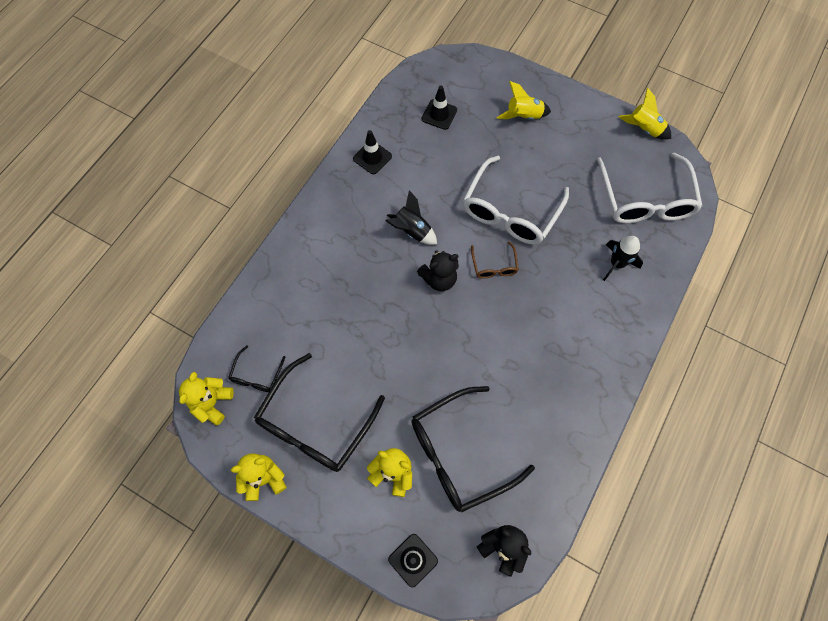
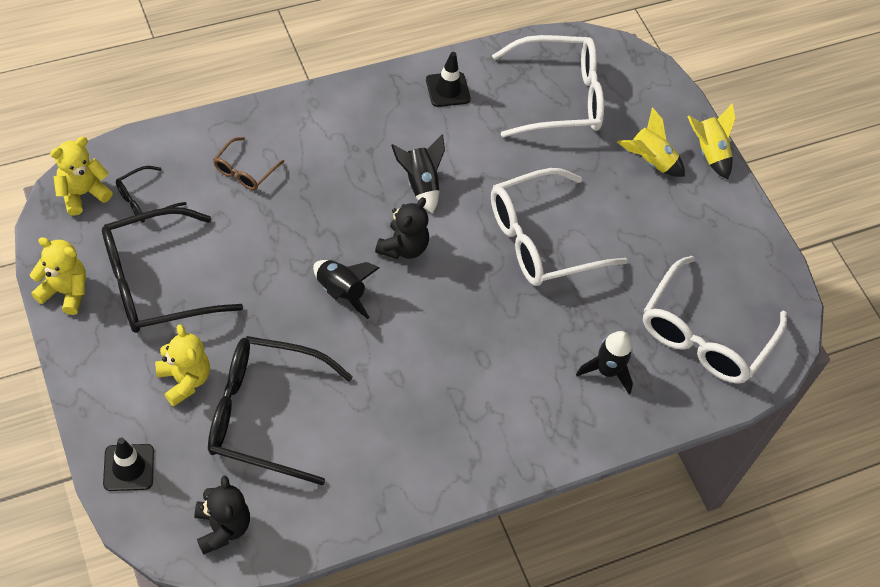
camera: 30 degrees right, 10 degrees down
black teddy bear [417,250,459,291] -> black teddy bear turned 75 degrees counterclockwise [375,197,429,259]
black traffic cone [422,85,457,130] -> white glasses [492,35,604,137]
brown glasses [471,241,519,279] -> brown glasses moved to [213,137,284,190]
yellow rocket [619,88,671,140] -> yellow rocket moved to [687,103,736,180]
none -> black rocket [313,260,380,319]

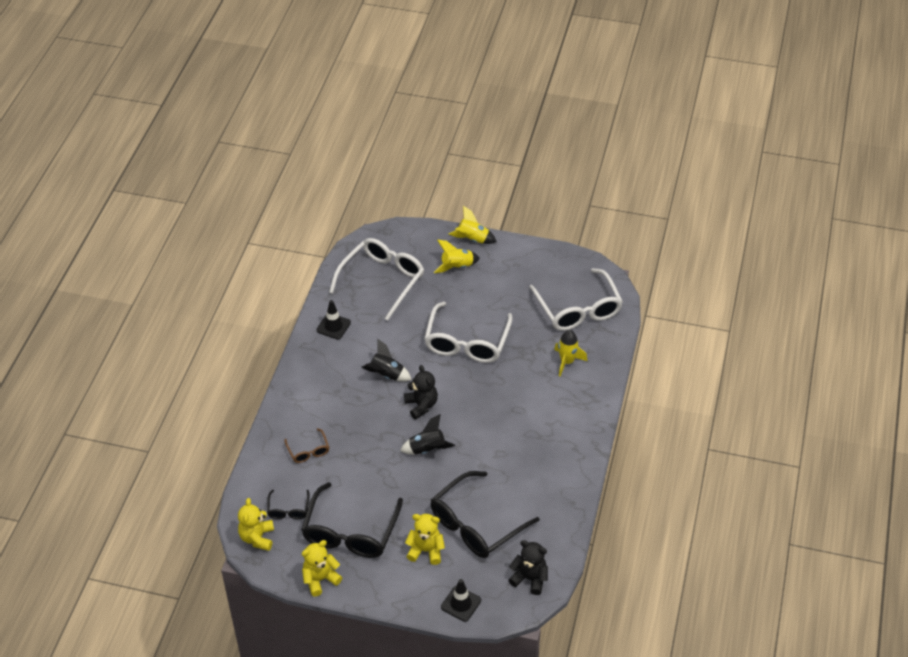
camera: 45 degrees left, 10 degrees down
black rocket [576,331,633,394] -> yellow rocket [554,330,587,376]

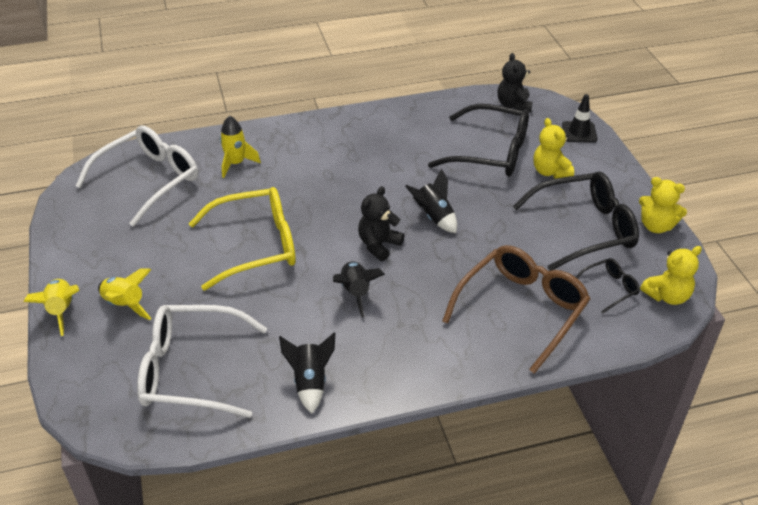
camera: 120 degrees left, 5 degrees down
brown glasses [284,428,329,463] -> brown glasses [442,245,590,374], size x2.14
black traffic cone [316,300,351,339] -> black rocket [279,333,335,414]
white glasses [424,301,513,363] -> yellow glasses [189,187,296,290]

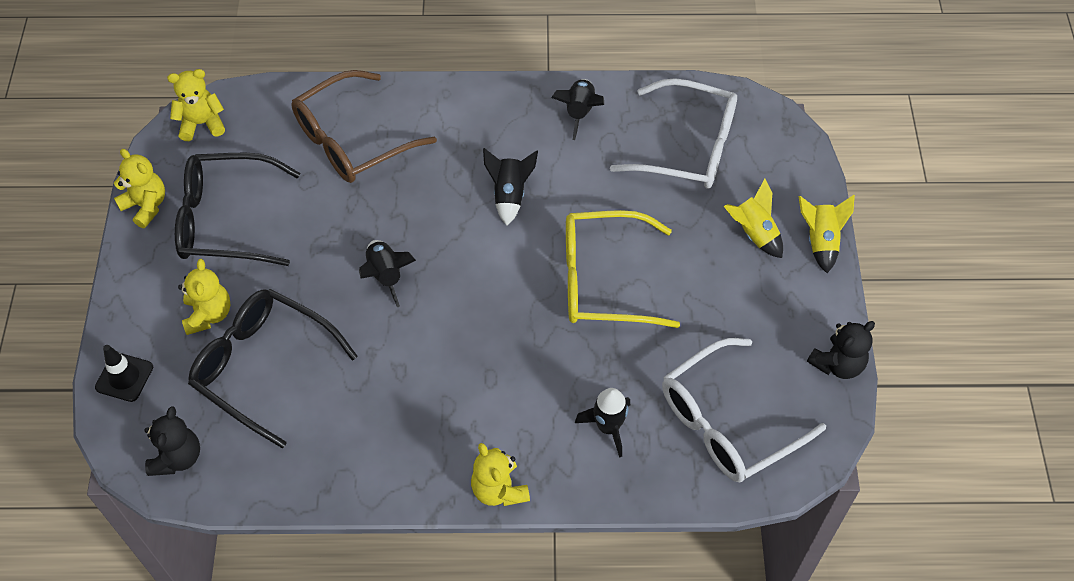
camera: 165 degrees left, 15 degrees up
yellow rocket [220,116,261,178] -> black rocket [575,388,630,458]
black teddy bear [358,186,405,261] -> black teddy bear moved to [807,321,875,379]
black glasses [576,258,640,314] -> none
none -> yellow teddy bear [471,443,530,506]

